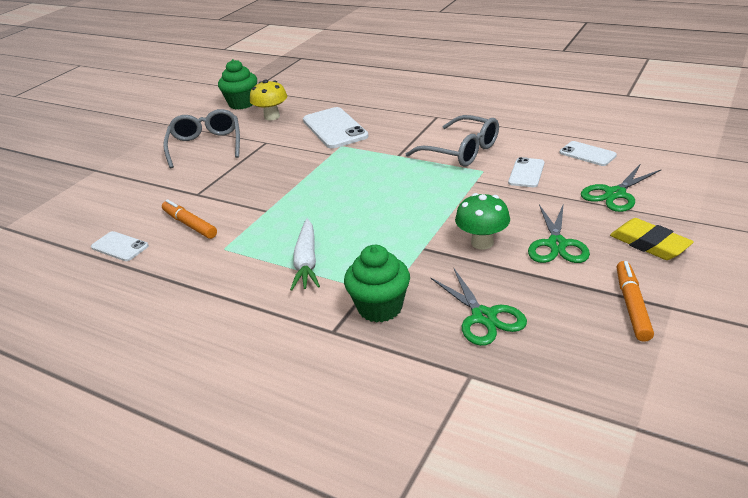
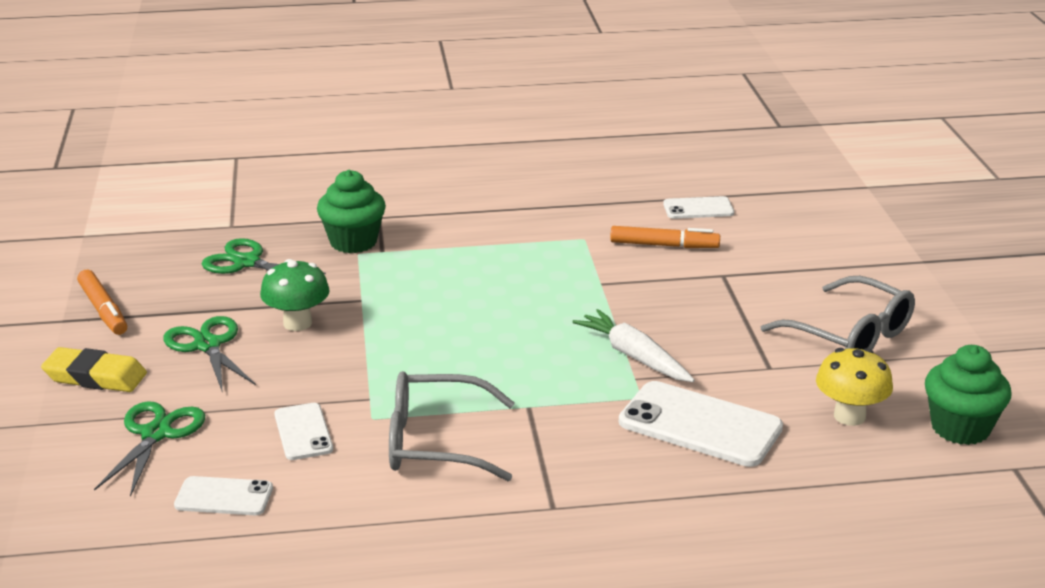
camera: 140 degrees right, 5 degrees down
white carrot [290,219,320,291] -> white carrot moved to [572,309,695,382]

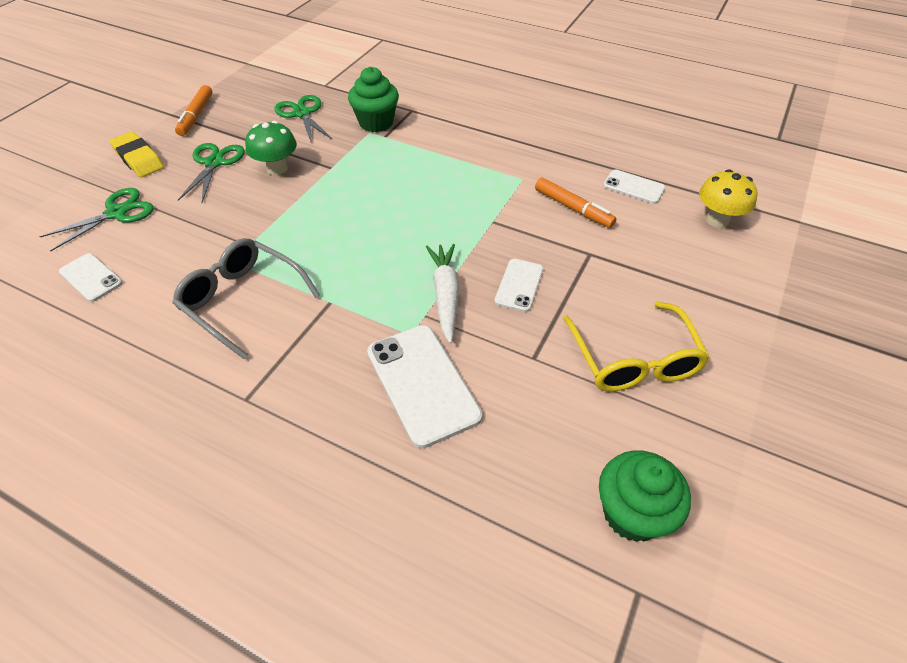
camera: 35 degrees right, 20 degrees up
white phone [274,403,333,460] -> white phone moved to [495,259,544,312]
grey glasses [761,276,915,350] -> yellow glasses [563,302,710,392]
yellow mushroom [816,348,893,426] -> yellow mushroom moved to [699,169,758,228]

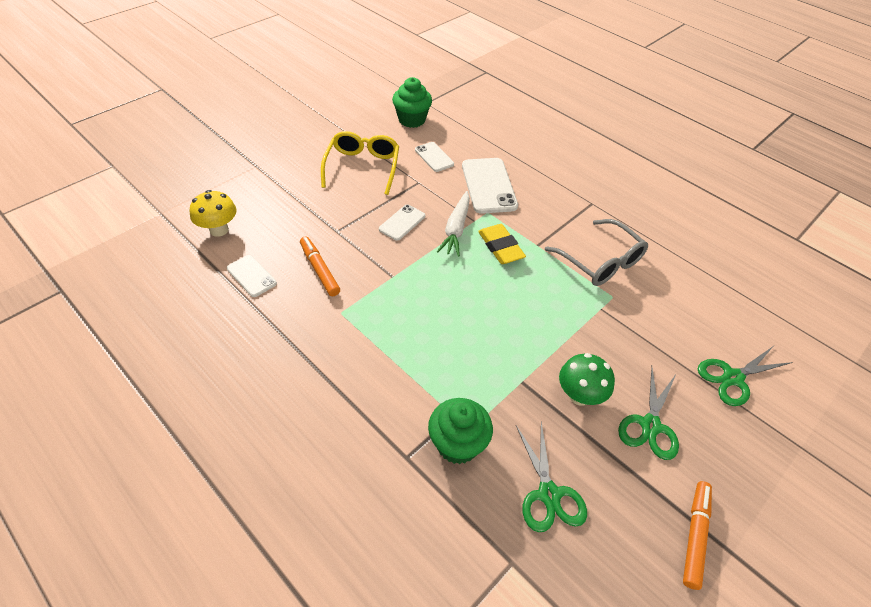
camera: 165 degrees left, 0 degrees up
white phone [59,253,123,302] -> white phone moved to [415,142,454,172]
yellow eraser [110,131,164,177] -> yellow eraser moved to [478,224,526,264]

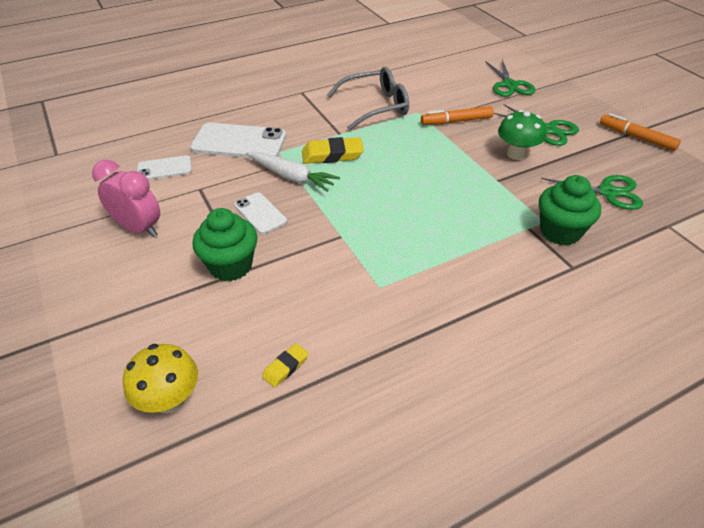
camera: 70 degrees left, 5 degrees down
white phone [227,255,277,297] -> yellow eraser [262,343,309,387]
orange marker [300,236,340,296] -> orange marker moved to [421,106,494,125]
yellow glasses [321,131,399,195] -> pink clock [92,160,160,237]
green cupcake [392,77,432,128] -> green cupcake moved to [192,208,258,281]

